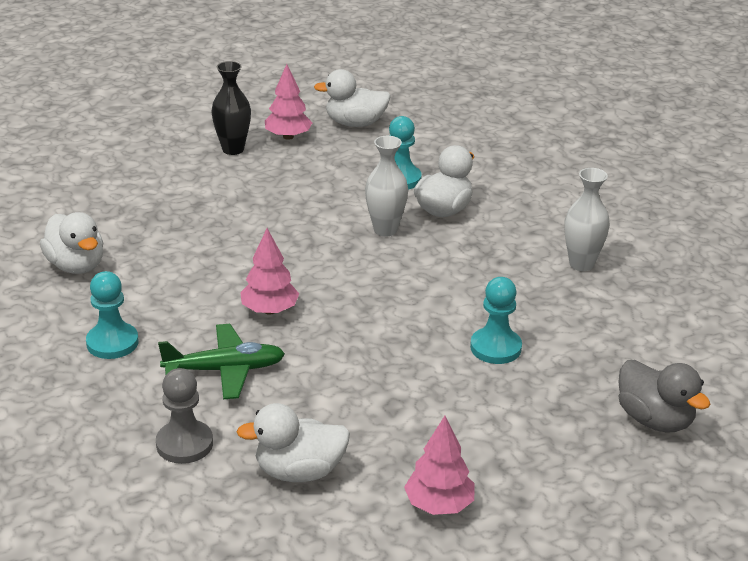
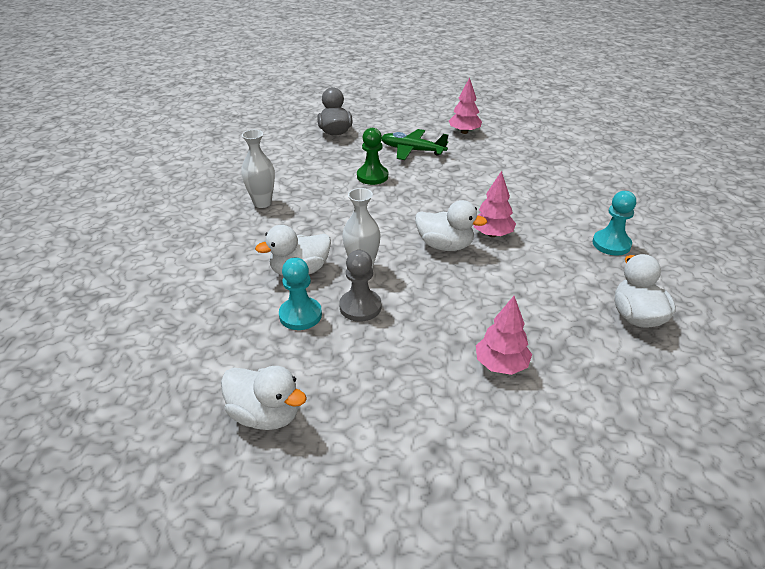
camera: 150 degrees left, 5 degrees up
grey pawn [156,368,213,464] -> grey pawn moved to [339,250,381,322]
green plane [158,324,285,399] -> green plane moved to [382,129,448,160]
black vase [212,61,251,155] -> none
white duck [236,403,350,482] -> white duck moved to [415,200,487,251]
pink tree [265,64,312,140] -> pink tree moved to [476,296,532,375]
turquoise pawn [470,277,522,364] -> green pawn [357,128,388,185]

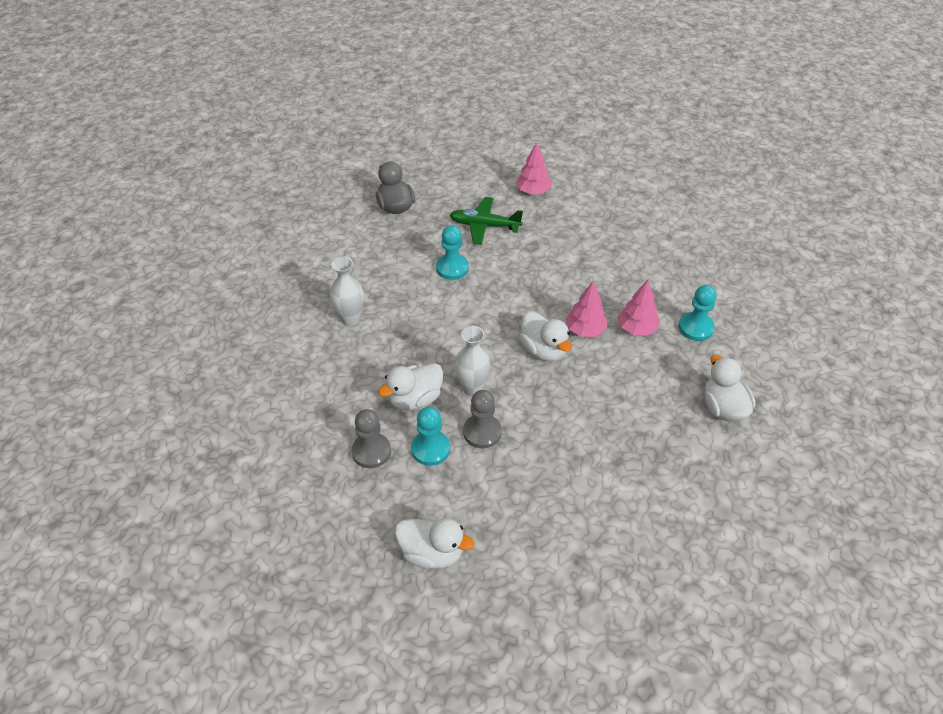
camera: 10 degrees left, 10 degrees up
green pawn [357,128,388,185] -> turquoise pawn [436,225,469,280]
white duck [415,200,487,251] -> white duck turned 45 degrees clockwise [519,311,572,361]
pink tree [476,296,532,375] -> pink tree moved to [618,280,660,335]
none -> grey pawn [352,409,391,468]

